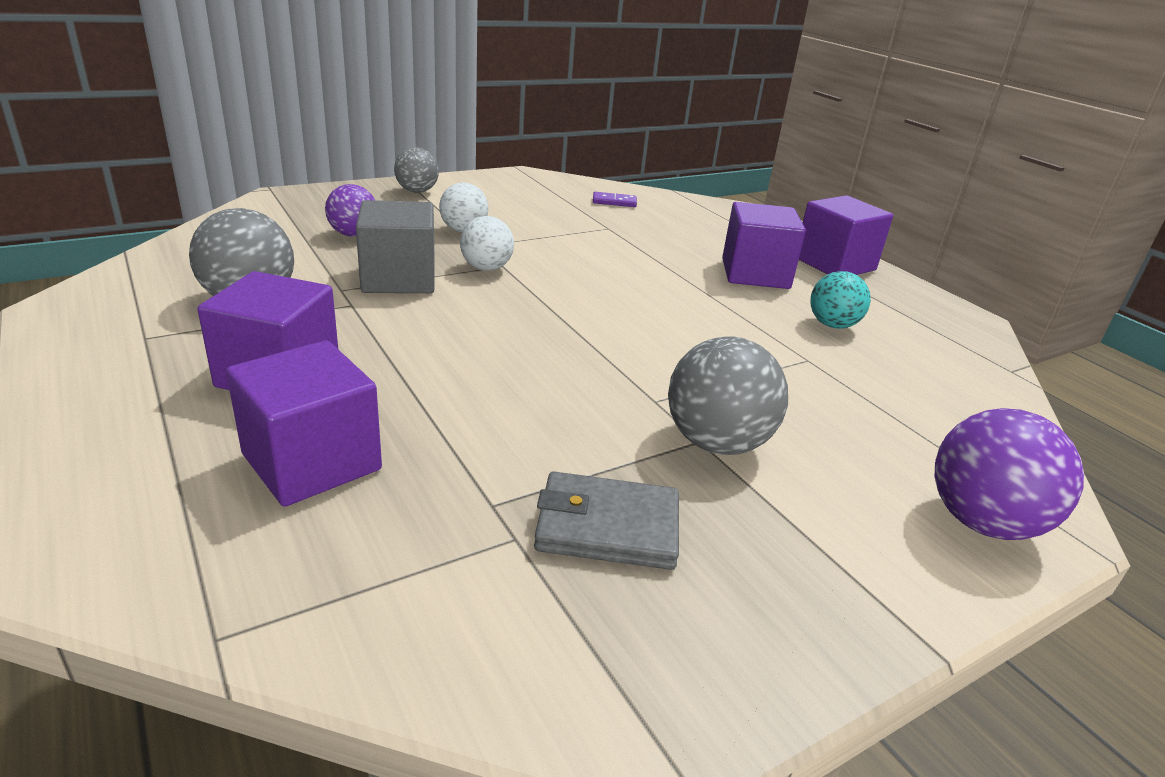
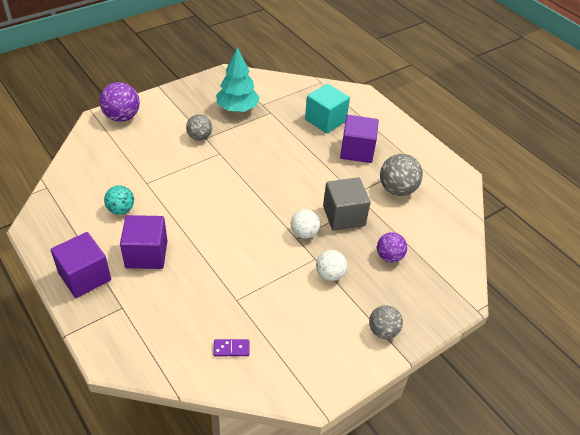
camera: 175 degrees right, 15 degrees up
purple cube [226,340,382,507] -> turquoise cube [305,84,350,133]
grey wallet [534,471,679,570] -> turquoise tree [216,47,260,112]
grey ball [668,337,788,455] -> grey ball [186,114,212,140], size x0.65

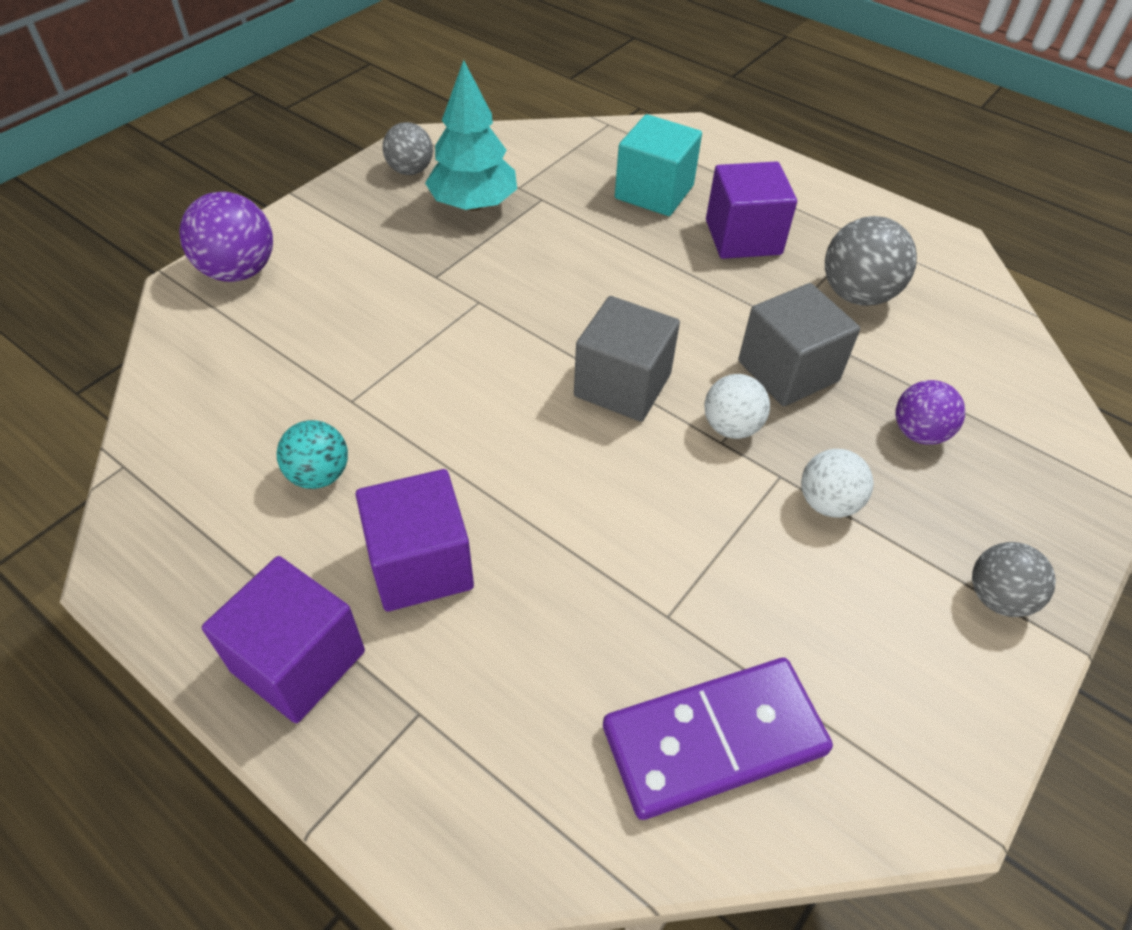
camera: 15 degrees left, 5 degrees up
grey ball [186,114,212,140] -> grey ball moved to [383,122,433,175]
purple domino [213,339,249,356] -> purple domino [603,658,833,820], size x2.43
none -> grey cube [574,296,680,422]

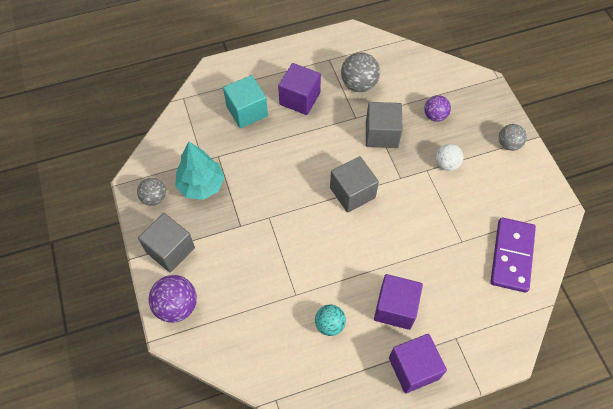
camera: 55 degrees left, 10 degrees up
white ball [704,374,770,439] -> none
none -> grey cube [138,213,195,272]

